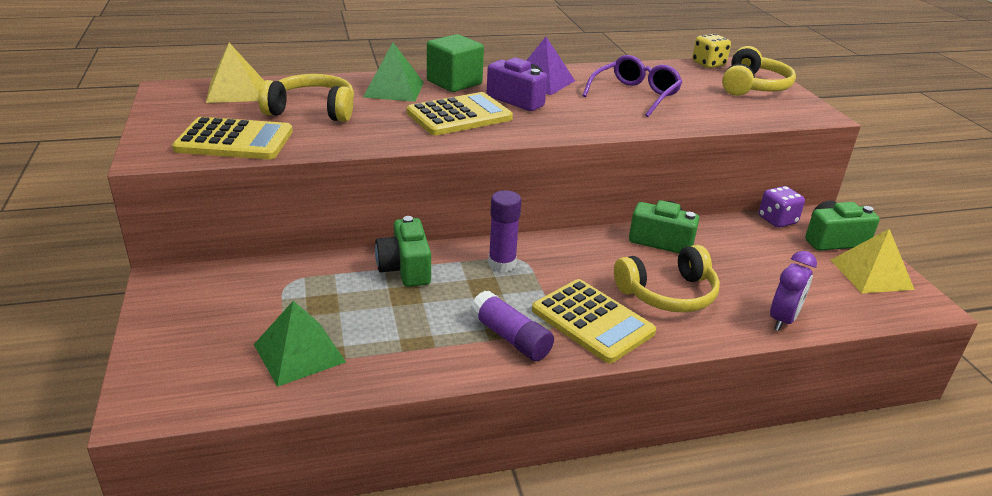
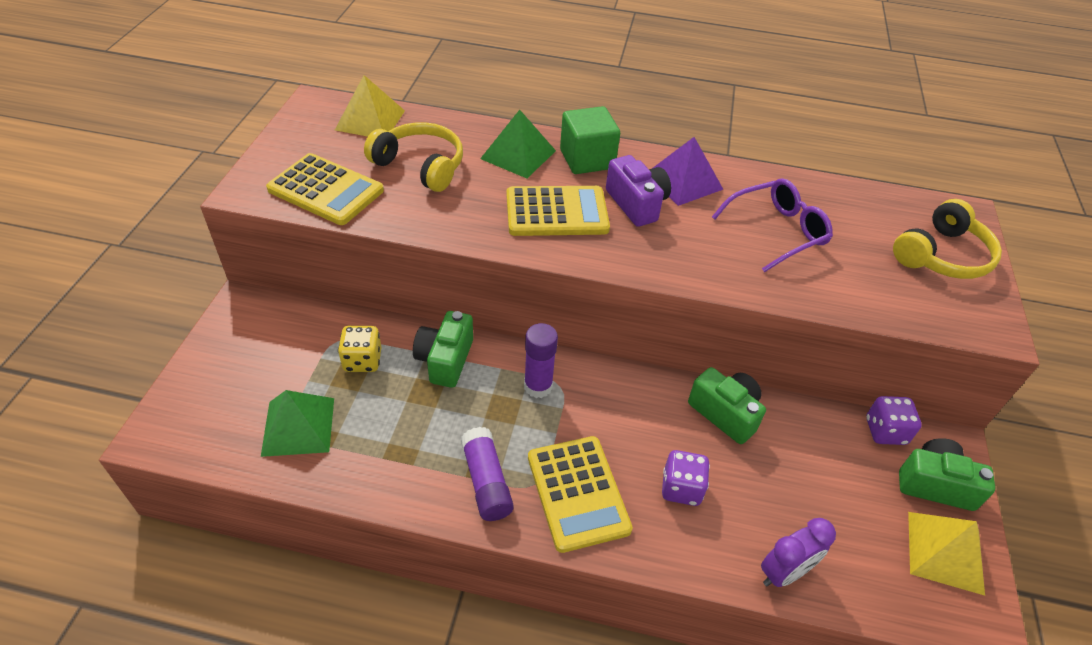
camera: 25 degrees right, 15 degrees up
yellow headphones [614,245,720,313] -> purple dice [662,450,710,506]
yellow dice [692,33,731,68] -> yellow dice moved to [338,326,382,372]

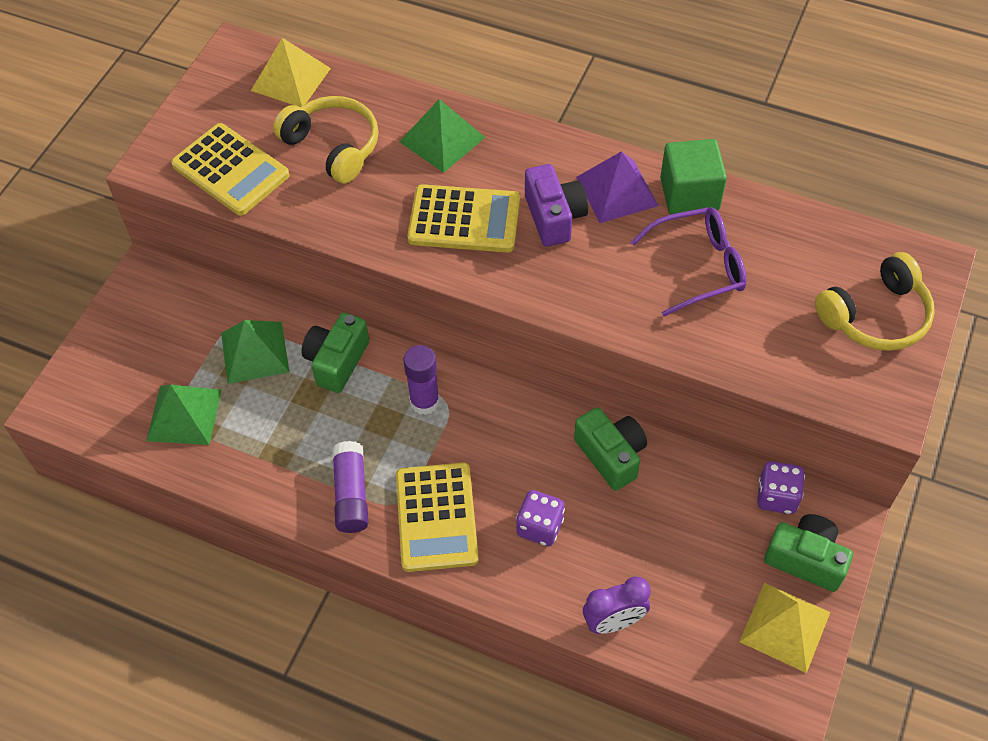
camera: 15 degrees right, 10 degrees up
yellow dice [338,326,382,372] -> green pyramid [221,320,289,384]
green cube [560,106,620,174] -> green cube moved to [660,139,727,215]

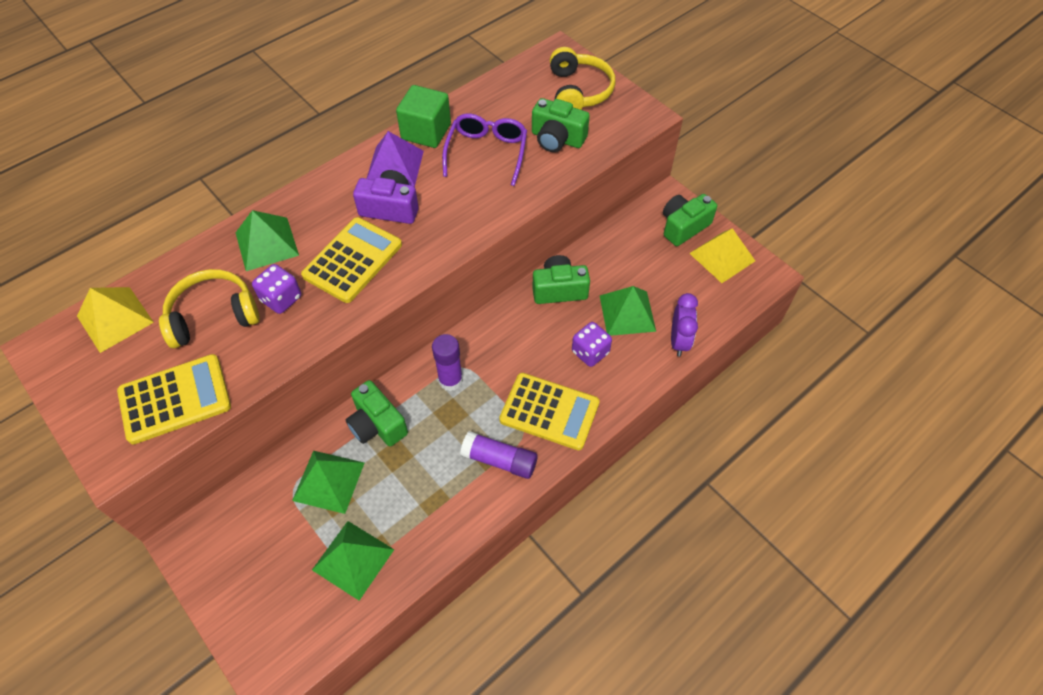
camera: 65 degrees left, 0 degrees up
purple dice [757,461,805,514] -> purple dice moved to [252,264,301,314]
none -> green camera [532,98,590,152]
none -> green pyramid [600,286,656,336]

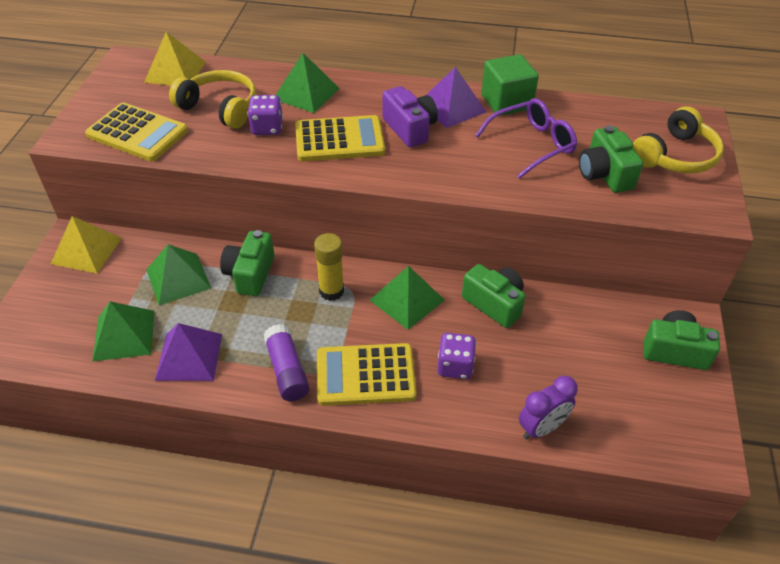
camera: 50 degrees right, 10 degrees down
purple glue stick [432,334,463,391] -> yellow glue stick [314,233,344,301]
yellow calculator [499,373,600,450] -> yellow calculator turned 105 degrees clockwise [317,343,417,406]
green pyramid [600,286,656,336] -> green pyramid moved to [370,266,444,330]
yellow pyramid [689,228,755,283] -> yellow pyramid moved to [51,216,122,273]
none -> purple pyramid [155,323,222,381]

